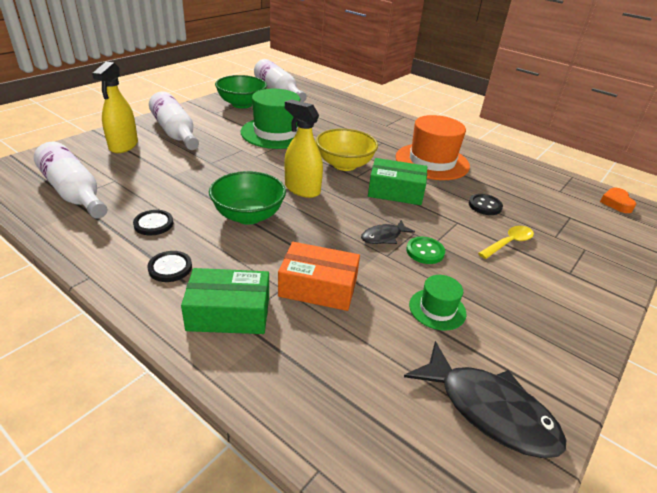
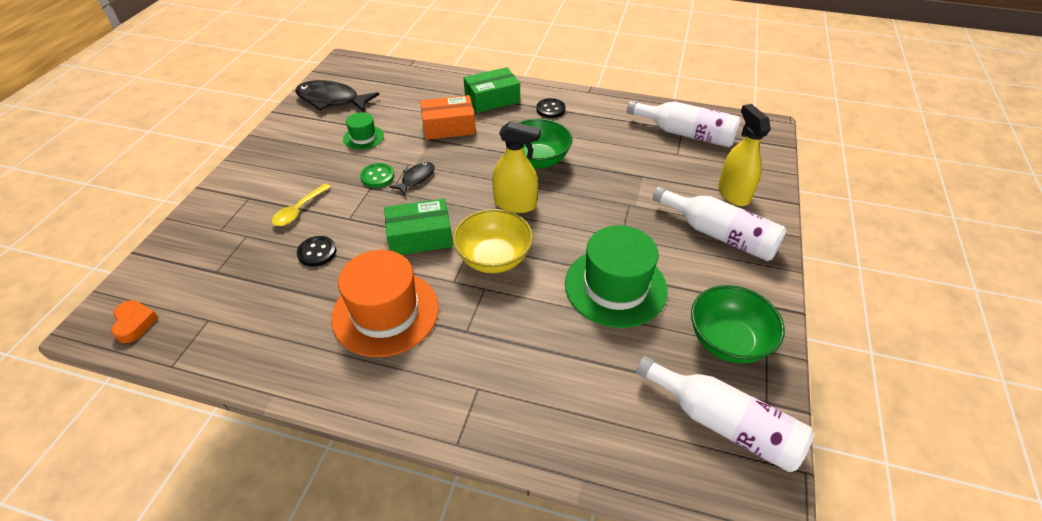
camera: 160 degrees right, 10 degrees up
black button [133,210,173,236] -> none

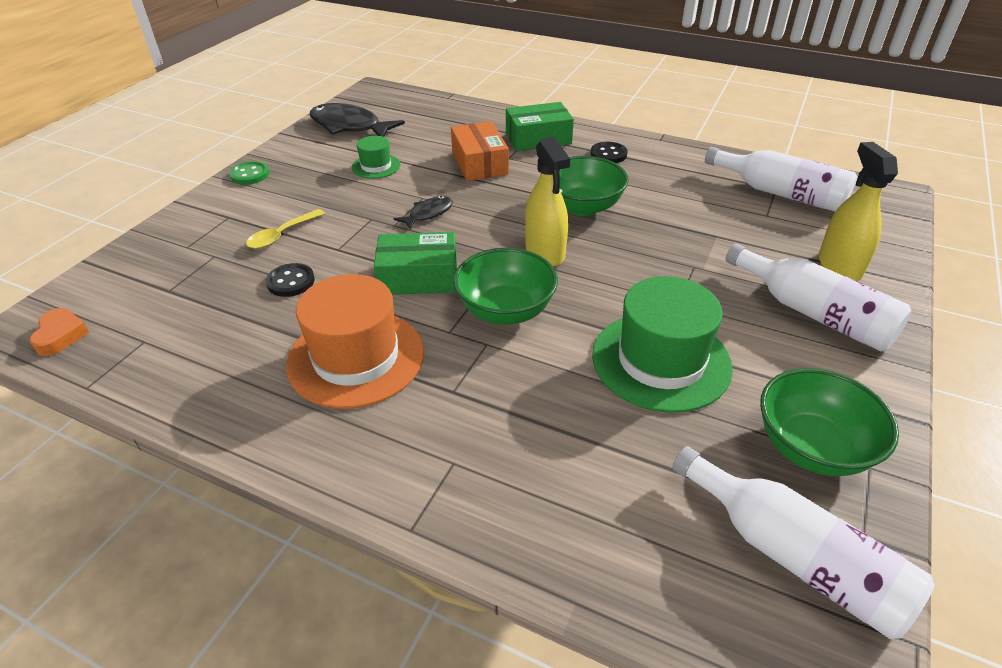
camera: 10 degrees right, 5 degrees down
green button [360,163,394,188] -> green button moved to [229,161,270,185]
orange box [420,95,476,140] -> orange box turned 75 degrees clockwise [451,121,509,181]
yellow bowl [453,209,533,273] -> green bowl [454,248,558,325]
yellow spray bottle [492,121,541,213] -> yellow spray bottle turned 45 degrees clockwise [525,137,570,266]

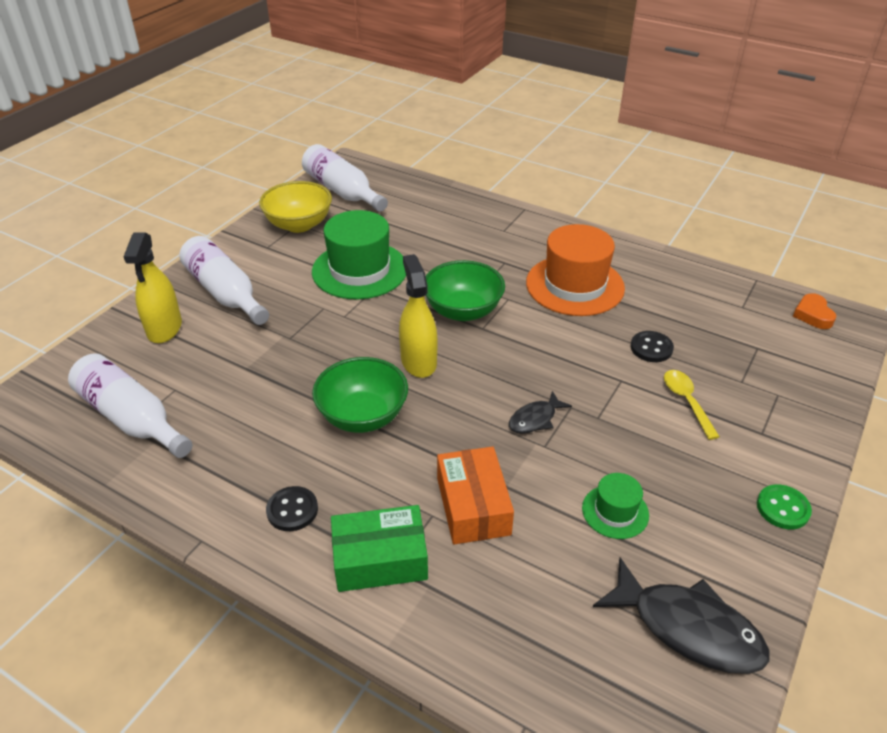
camera: 175 degrees left, 0 degrees up
yellow spoon [246,209,325,249] -> yellow spoon turned 60 degrees counterclockwise [664,370,720,440]
green box [374,232,457,295] -> none
green bowl [760,368,899,476] -> yellow bowl [259,181,332,233]

